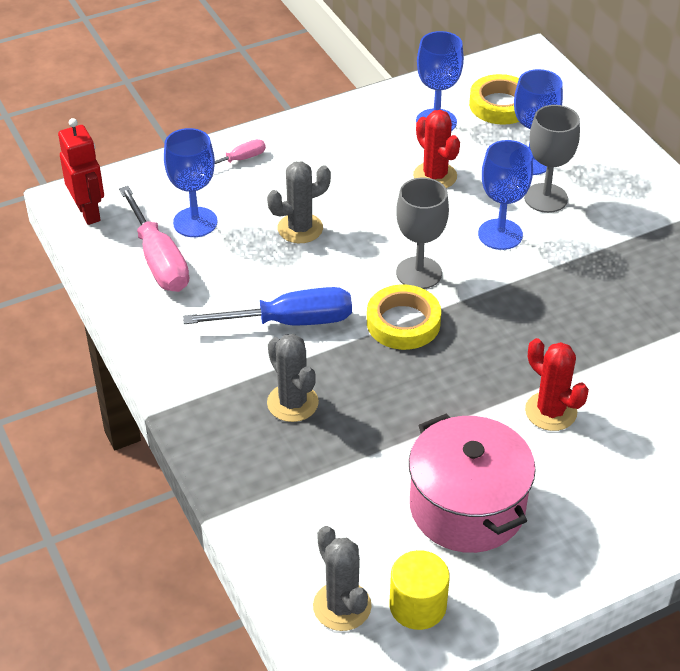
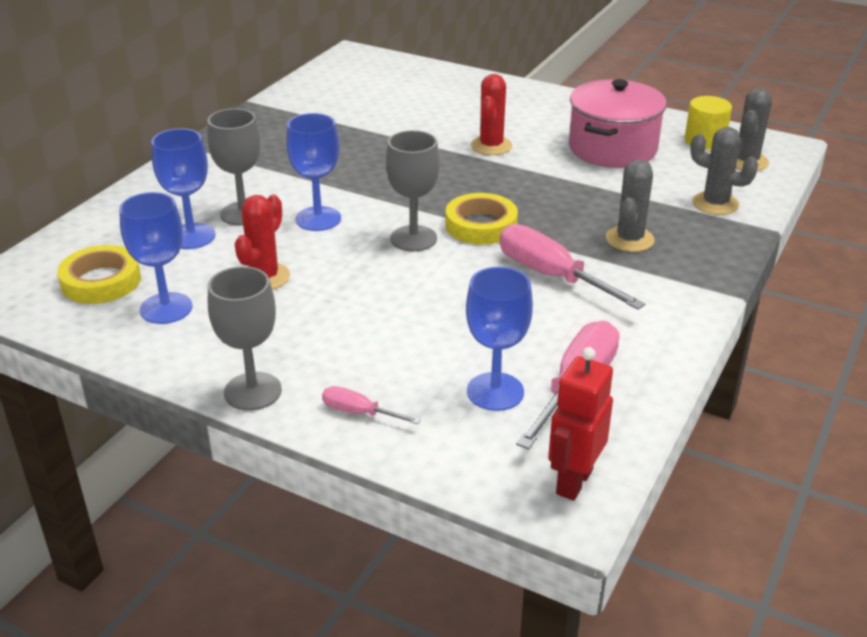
camera: 125 degrees left, 10 degrees down
blue screwdriver [183,287,352,325] -> pink screwdriver [500,224,645,310]
grey cactus [267,161,331,243] -> grey cactus moved to [690,127,758,215]
none -> grey goblet [208,266,282,411]

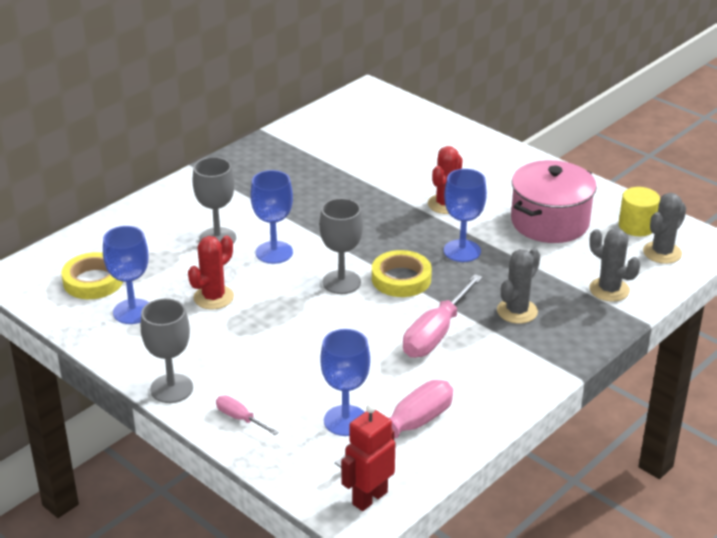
camera: 15 degrees right, 0 degrees up
blue goblet [151,128,216,249] -> blue goblet moved to [444,169,487,262]
pink screwdriver [500,224,645,310] -> pink screwdriver turned 120 degrees counterclockwise [403,274,483,358]

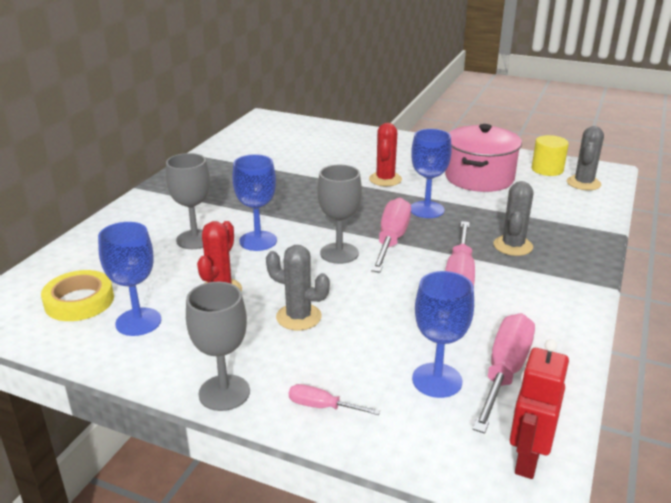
camera: 20 degrees left, 5 degrees down
yellow tape [372,250,432,297] -> pink screwdriver [371,198,411,272]
grey cactus [589,228,640,302] -> grey cactus moved to [266,245,330,330]

